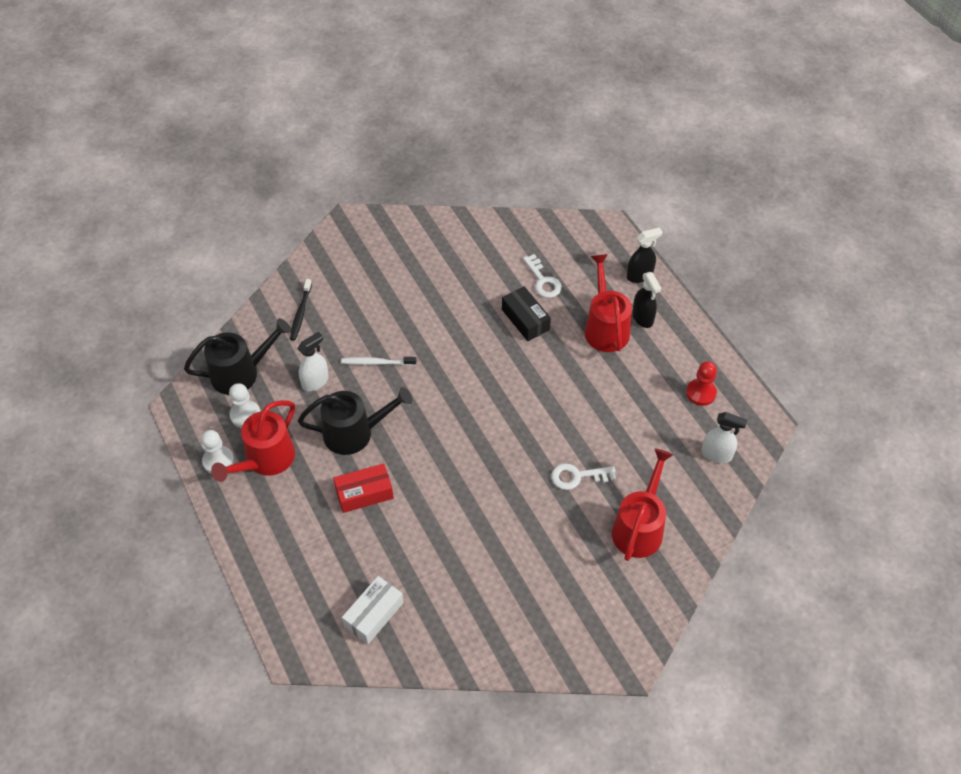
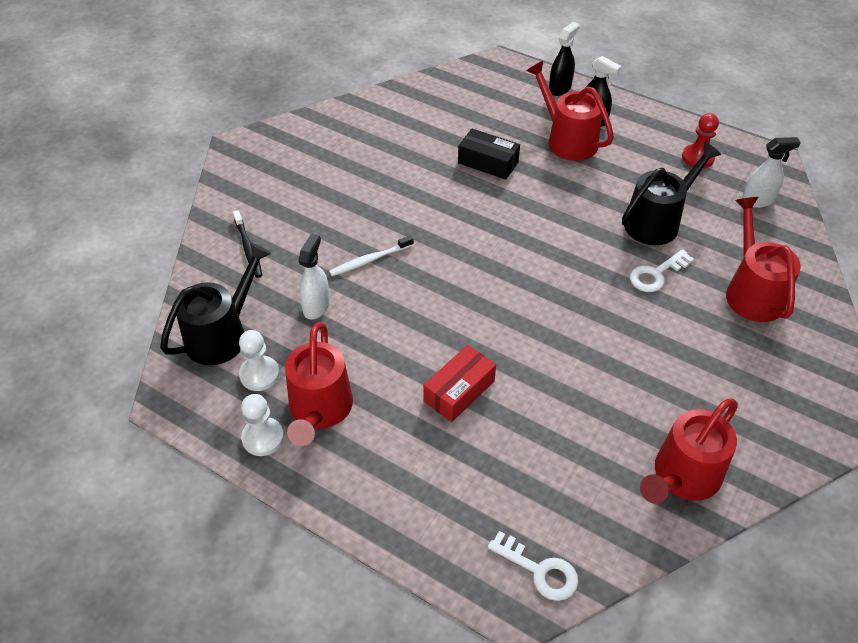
camera: 30 degrees left, 5 degrees down
black watering can [298,387,413,455] -> black watering can moved to [622,142,721,245]
white box [342,576,404,644] -> none
white key [523,254,562,298] -> white key moved to [488,531,578,601]
none -> red watering can [640,398,738,504]

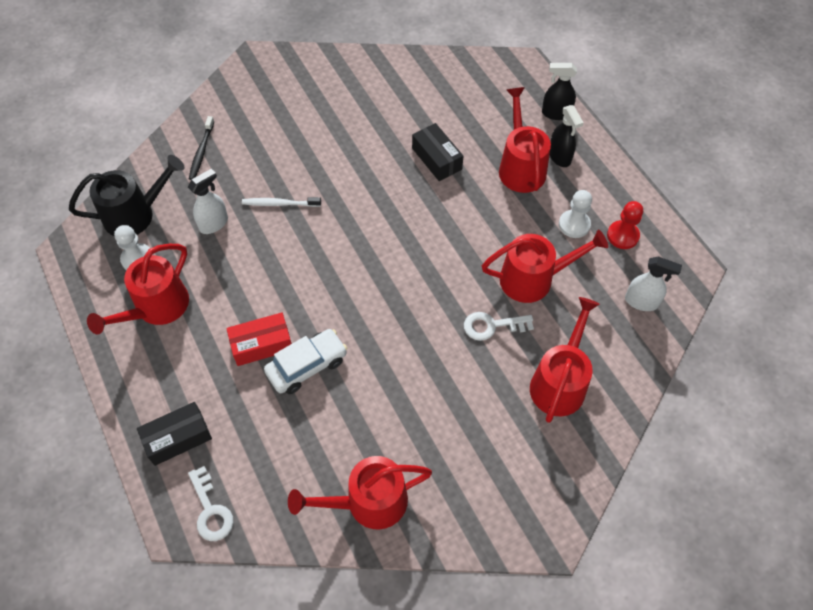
camera: 30 degrees right, 10 degrees up
white pawn [241,394,284,456] -> white pawn moved to [559,190,592,238]
black spray bottle [549,22,580,96] -> black spray bottle turned 150 degrees counterclockwise [542,63,577,120]
black watering can [622,142,721,245] -> red watering can [482,230,608,303]
none -> black box [137,402,212,466]
none -> white car [264,329,347,394]

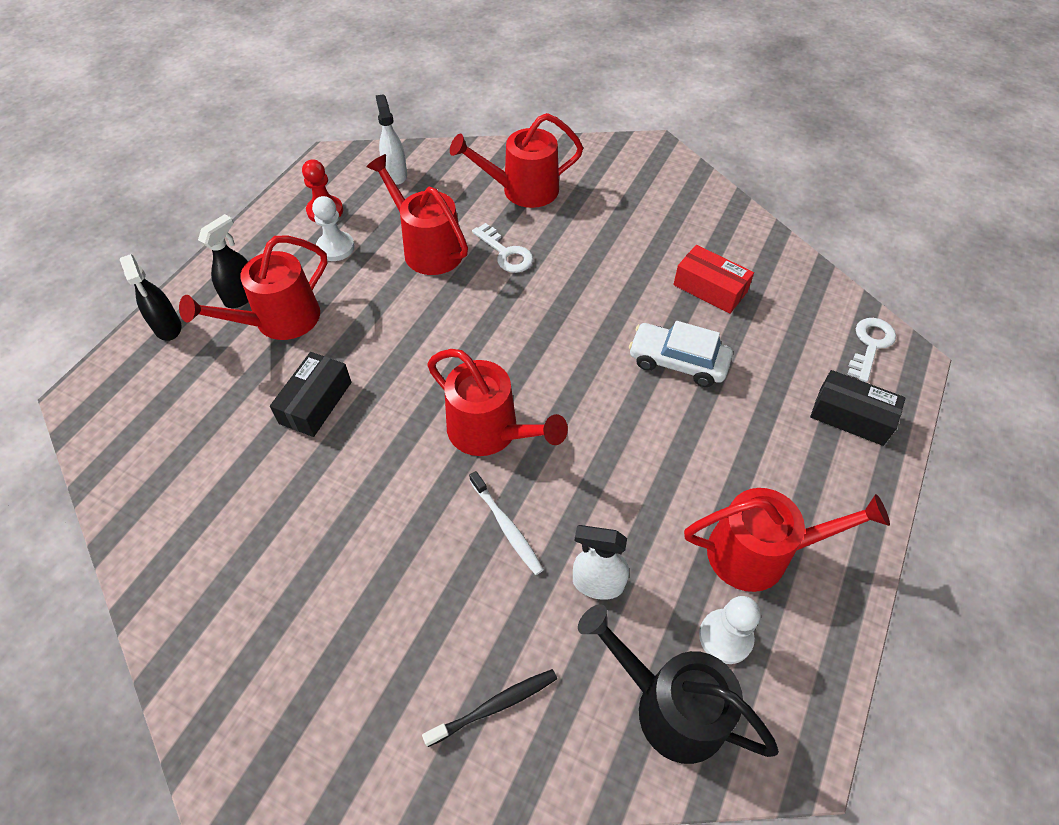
camera: 125 degrees left, 5 degrees down
red box [226,312,292,366] -> red box moved to [673,245,754,314]
red watering can [288,456,432,530] -> red watering can moved to [427,349,568,456]

